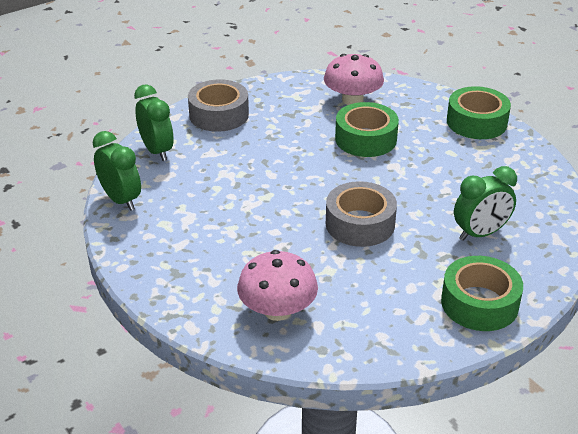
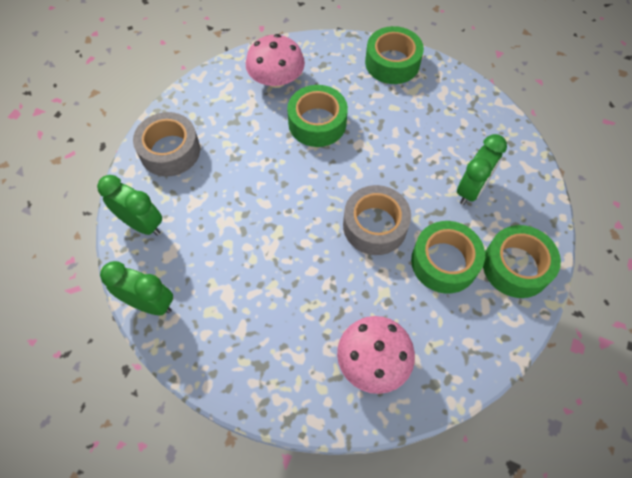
camera: 30 degrees left, 25 degrees up
none -> green tape [411,221,485,293]

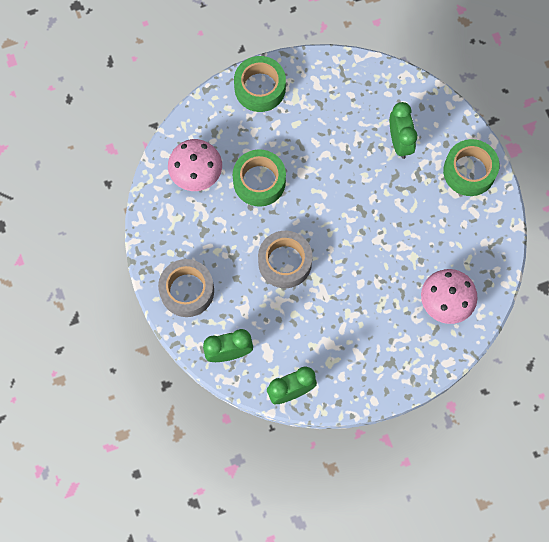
camera: 45 degrees left, 10 degrees up
grey tape [343,185,411,255] -> grey tape moved to [258,231,313,288]
green tape [411,221,485,293] -> none

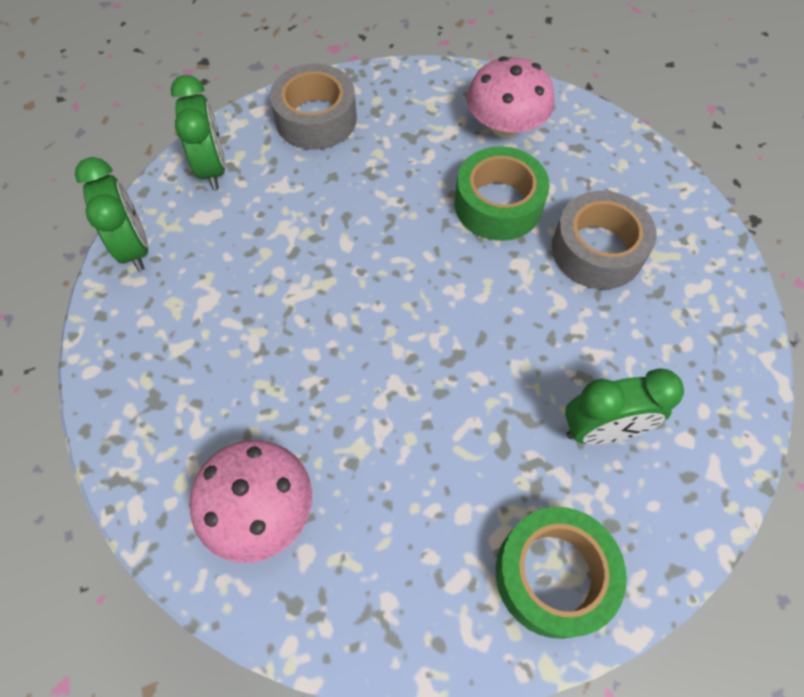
camera: 90 degrees right, 10 degrees down
green tape [234,56,286,112] -> none
grey tape [258,231,313,288] -> grey tape moved to [552,191,657,289]

